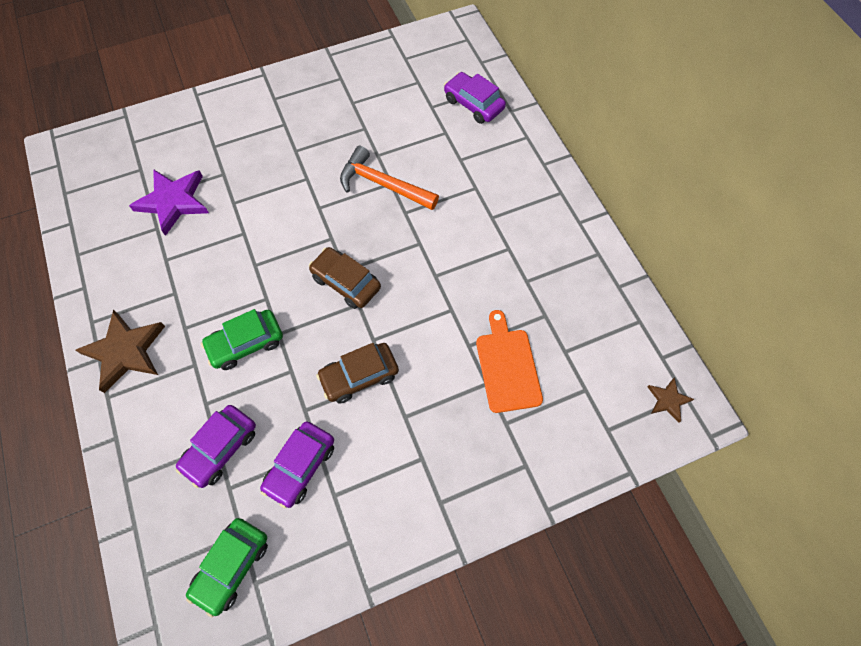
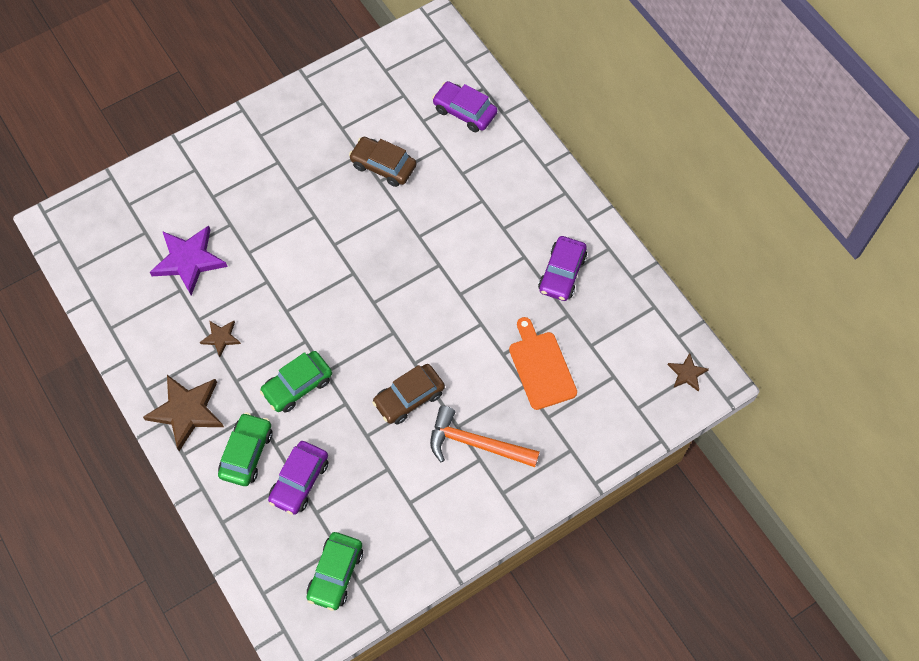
camera: 10 degrees left, 0 degrees up
purple car [260,421,334,508] -> purple car moved to [538,236,587,301]
brown car [309,247,381,309] -> brown car moved to [349,137,416,187]
orange hammer [340,146,439,210] -> orange hammer moved to [430,406,540,467]
none -> brown star [200,321,241,357]
none -> green car [218,413,273,486]

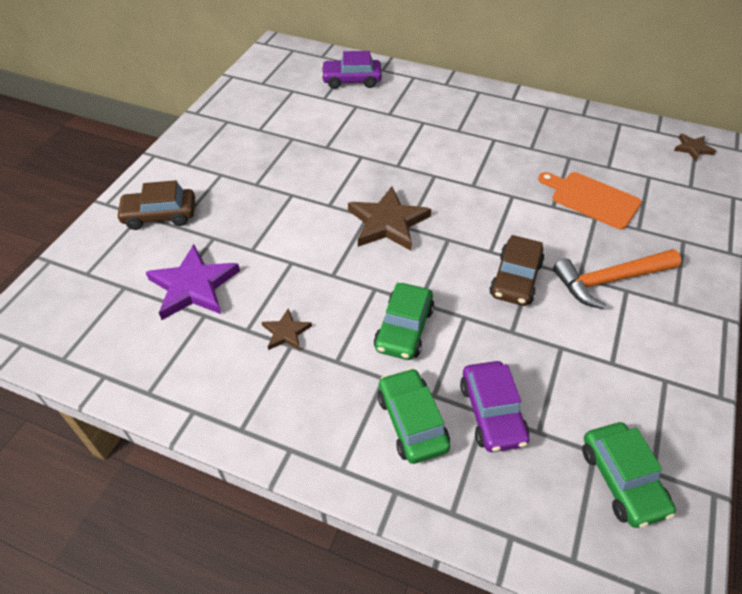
camera: 35 degrees left, 15 degrees down
brown star [143,375,224,451] -> brown star moved to [348,186,431,251]
brown car [349,137,416,187] -> brown car moved to [116,180,195,230]
purple car [538,236,587,301] -> none

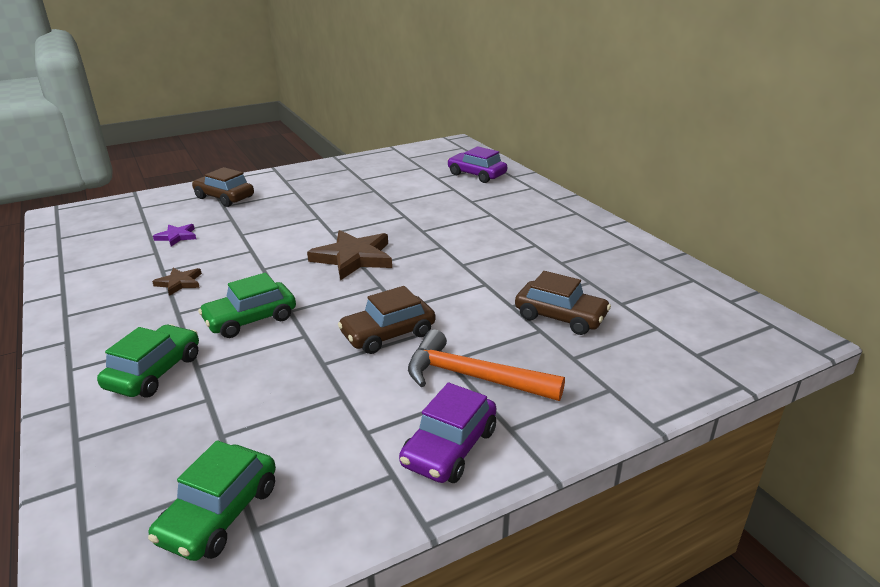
camera: 40 degrees right, 20 degrees down
purple star [146,244,240,320] -> purple star [153,224,196,246], size x0.52
purple car [460,361,529,452] -> purple car moved to [399,383,496,483]
orange cutting board [538,172,642,229] -> brown car [515,271,611,335]
brown star [674,134,716,161] -> none

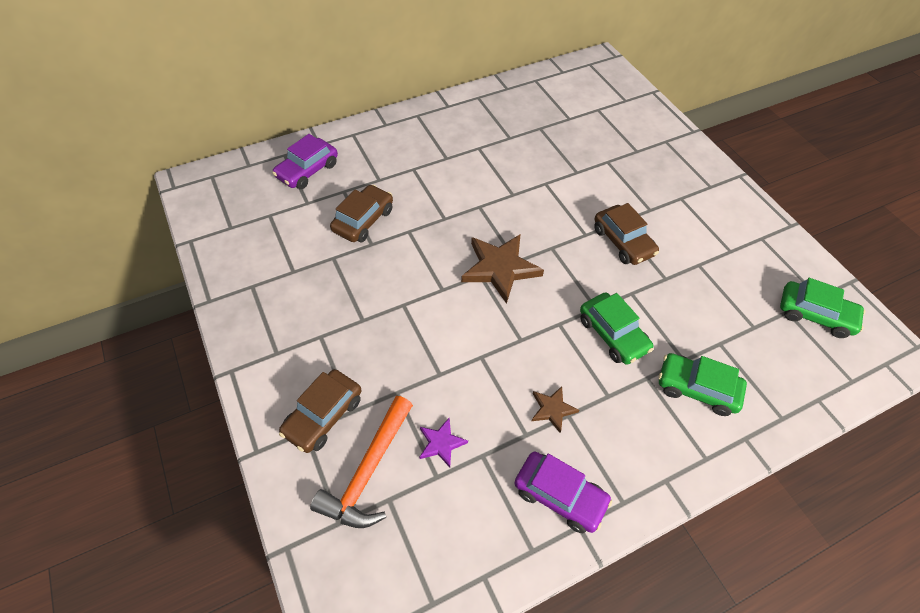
camera: 90 degrees left, 25 degrees up
purple car [399,383,496,483] -> purple car moved to [514,452,612,533]
orange hammer [408,329,565,401] -> orange hammer moved to [310,396,413,528]
brown car [515,271,611,335] -> brown car moved to [330,185,393,242]

